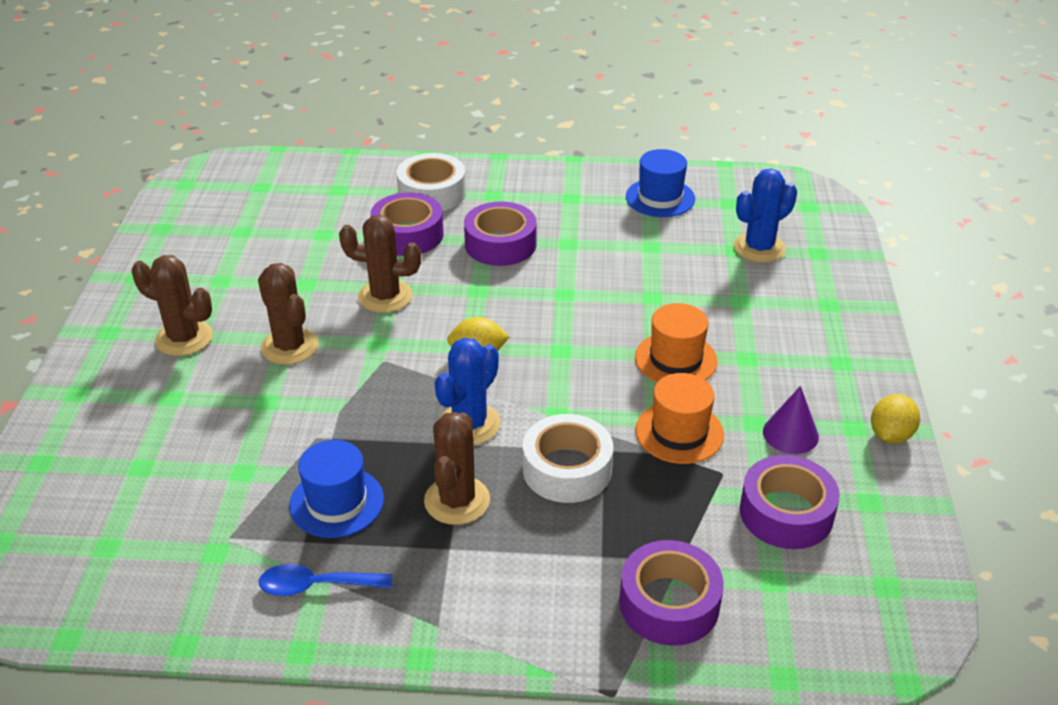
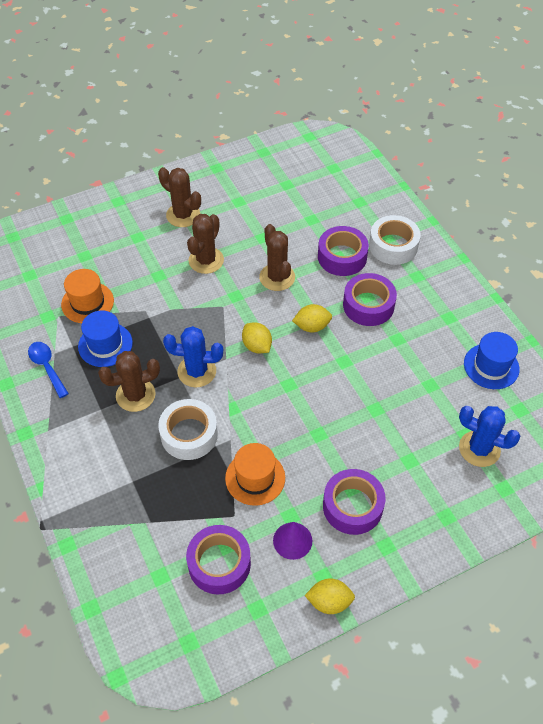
camera: 60 degrees right, 15 degrees up
brown cactus [132,255,213,356] -> brown cactus turned 45 degrees counterclockwise [158,167,201,227]
purple tape [619,540,724,646] -> purple tape moved to [323,469,386,535]
orange hat [635,303,718,382] -> orange hat moved to [61,269,114,323]
none -> yellow lemon [292,304,332,332]

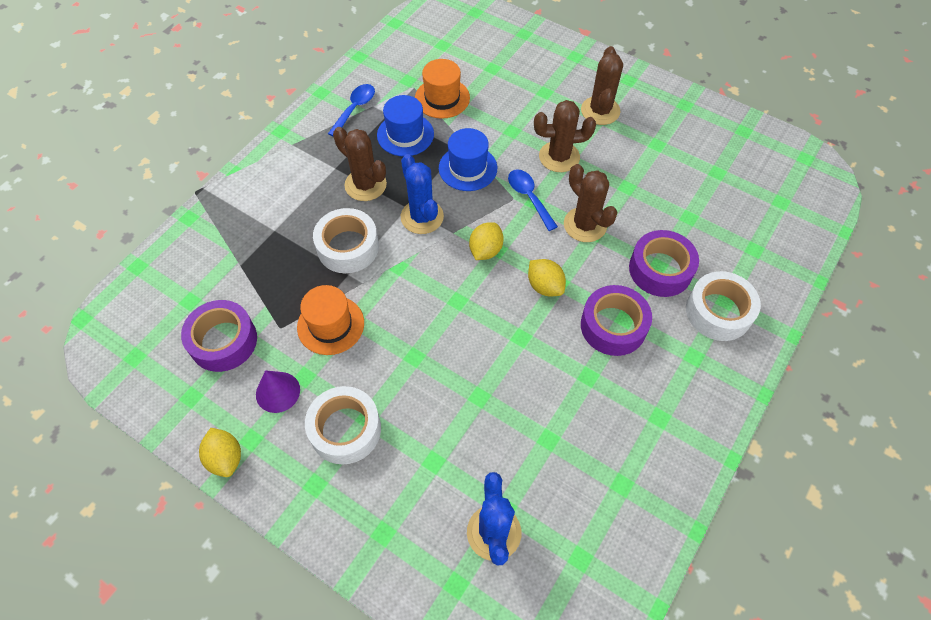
camera: 60 degrees right, 5 degrees up
brown cactus [259,224,295,291] -> brown cactus turned 75 degrees counterclockwise [564,164,618,242]
purple tape [323,469,386,535] -> white tape [305,386,381,465]
blue hat [464,332,520,389] -> blue hat moved to [439,128,497,191]
none -> blue spoon [508,169,558,231]

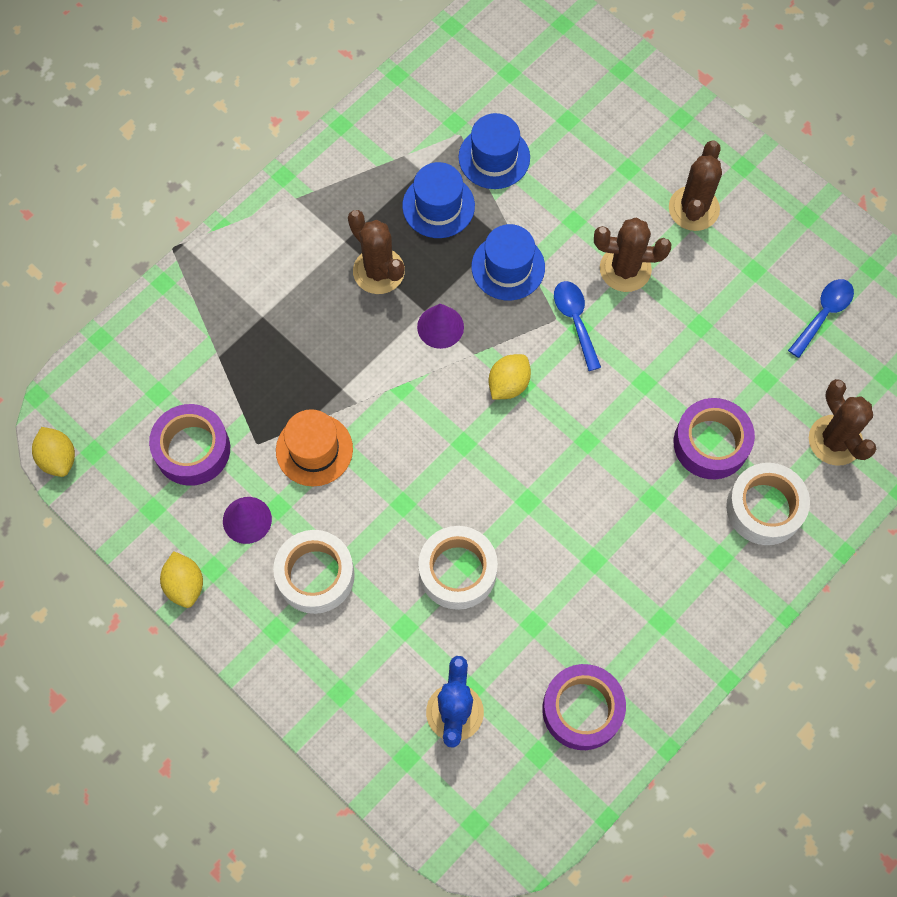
camera: 10 degrees right, 10 degrees up
white tape [313,208,379,273] -> white tape moved to [418,526,498,610]
blue spoon [328,84,375,137] -> blue spoon moved to [788,279,854,358]
blue cactus [401,154,444,234] -> purple cone [417,303,464,349]
orange hat [415,59,470,119] -> blue hat [458,113,530,189]
yellow lemon [528,259,566,296] -> yellow lemon moved to [32,427,75,477]
brown cactus [564,164,618,242] -> brown cactus moved to [809,379,876,466]
purple tape [581,285,652,356] -> purple tape moved to [542,664,626,750]

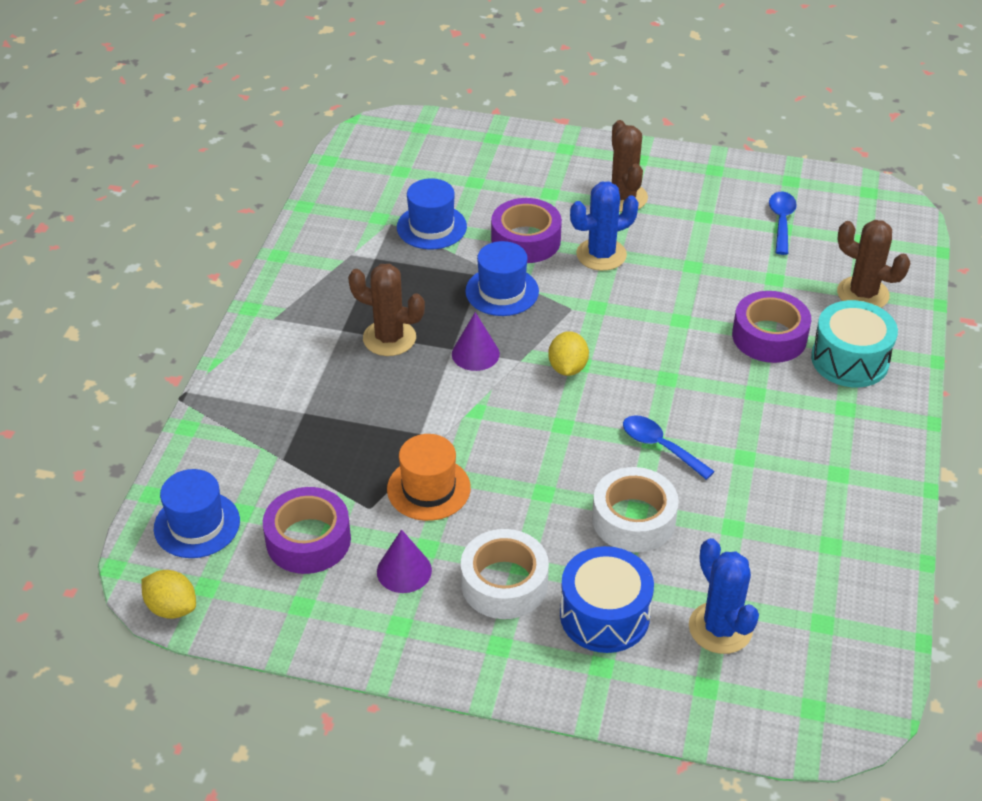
camera: 30 degrees left, 25 degrees down
yellow lemon [160,551,203,608] -> none
blue hat [402,162,475,238] -> blue hat moved to [154,469,240,558]
purple tape [542,664,626,750] -> purple tape moved to [491,198,562,263]
blue spoon [554,281,601,371] -> blue spoon moved to [623,415,715,480]
brown cactus [594,218,671,292] -> blue cactus [570,181,639,271]
white tape [726,463,810,545] -> turquoise drum [811,300,898,387]
none -> blue drum [560,546,654,653]

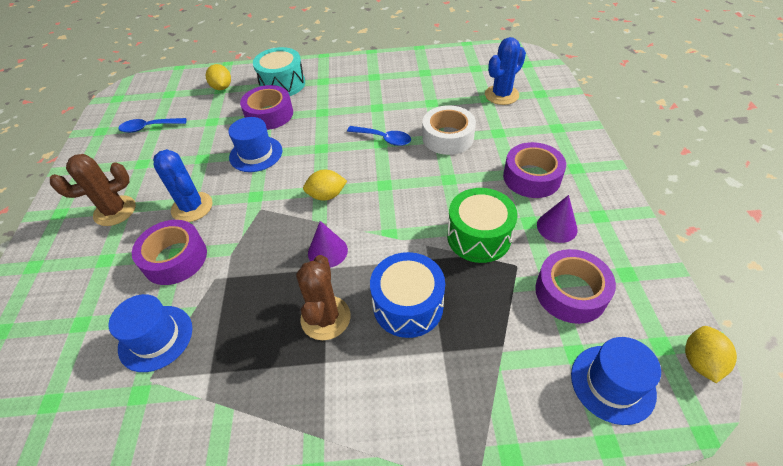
camera: 105 degrees left, 5 degrees up
orange hat [387,434,471,521] -> green drum [447,188,518,263]
white tape [461,529,549,619] -> purple tape [503,142,566,198]
blue hat [465,241,539,316] -> blue hat moved to [228,117,282,172]
blue drum [560,546,654,653] -> blue drum moved to [370,252,445,338]
blue spoon [623,415,715,480] -> blue spoon turned 90 degrees counterclockwise [347,126,411,146]
brown cactus [837,220,910,308] -> yellow lemon [206,64,231,90]

